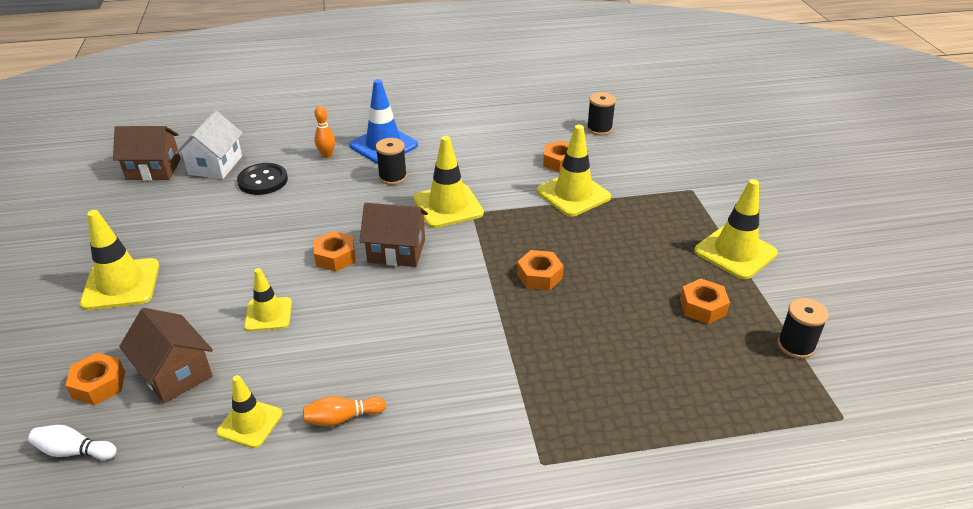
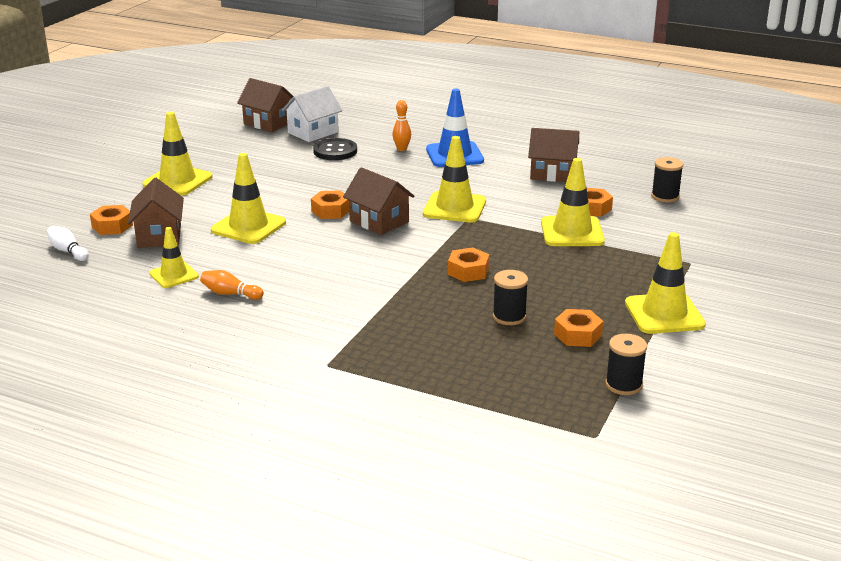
camera: 35 degrees right, 10 degrees down
yellow traffic cone [244,268,292,331] -> yellow traffic cone [211,153,286,244], size x1.60
black spool [376,138,407,185] -> black spool moved to [493,270,528,325]
none -> brown house [528,128,579,182]

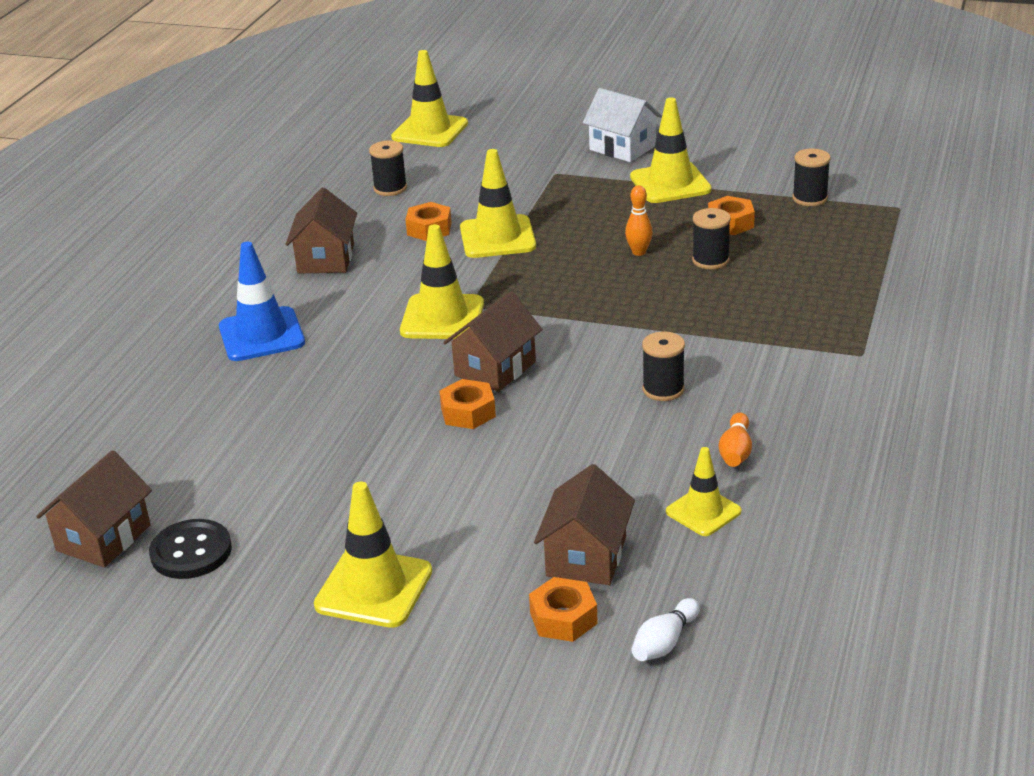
camera: 95 degrees left, 5 degrees up
brown house [128,178,184,248] -> brown house turned 60 degrees counterclockwise [534,464,635,585]
yellow traffic cone [211,153,286,244] -> yellow traffic cone moved to [391,50,468,147]
white house [282,86,343,142] -> white house moved to [583,88,662,162]
black button [313,138,357,160] -> black button moved to [149,519,232,579]
orange bowling pin [392,100,411,151] -> orange bowling pin moved to [625,185,653,256]
orange nut [448,248,489,282] -> none
none -> black spool [642,332,685,401]

